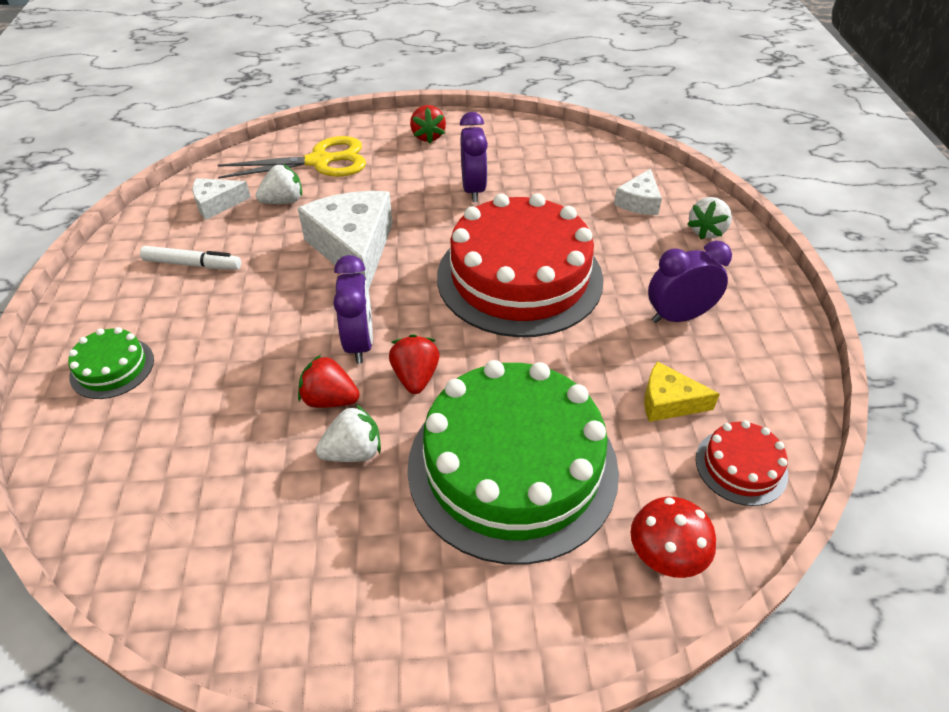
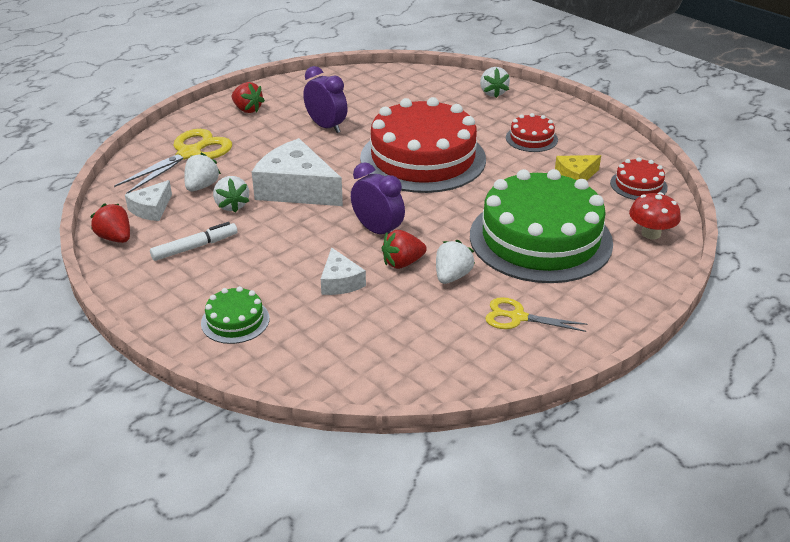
camera: 40 degrees left, 10 degrees down
red strawberry [389,334,440,394] -> red strawberry moved to [90,203,130,243]
white cheese [614,168,662,215] -> white cheese moved to [321,247,366,295]
purple clock [648,241,732,323] -> red cake [506,113,558,152]
none -> white strawberry [213,176,249,213]
none -> yellow scissors [485,297,587,332]

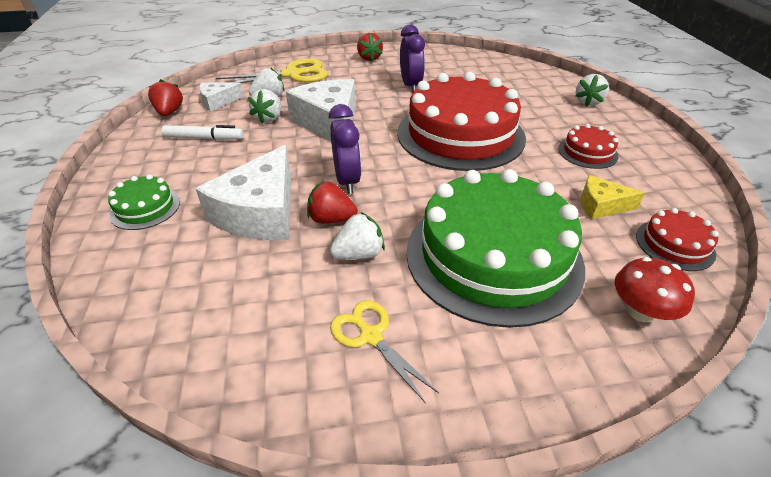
camera: 35 degrees right, 5 degrees up
white cheese [321,247,366,295] -> white cheese [195,145,291,240], size x1.91

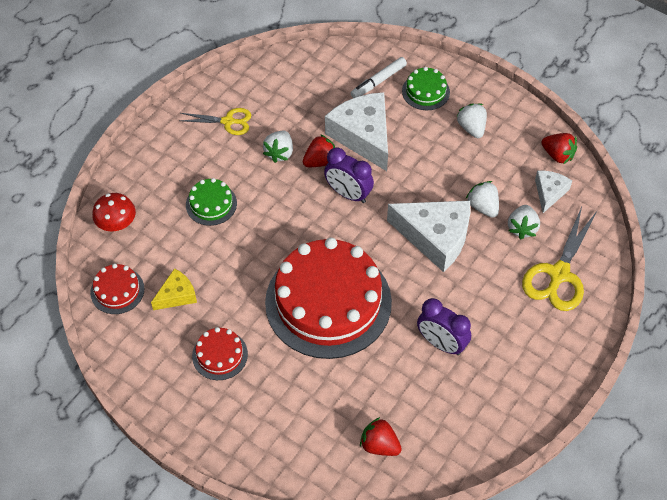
camera: 135 degrees right, 15 degrees up
white marker [162,125,243,140] -> white marker moved to [351,57,407,98]
red strawberry [357,33,383,61] -> red strawberry moved to [360,417,402,456]
green cake [406,169,585,328] -> green cake [186,178,237,226], size x0.43
white strawberry [576,74,609,107] -> white strawberry moved to [456,103,487,138]

